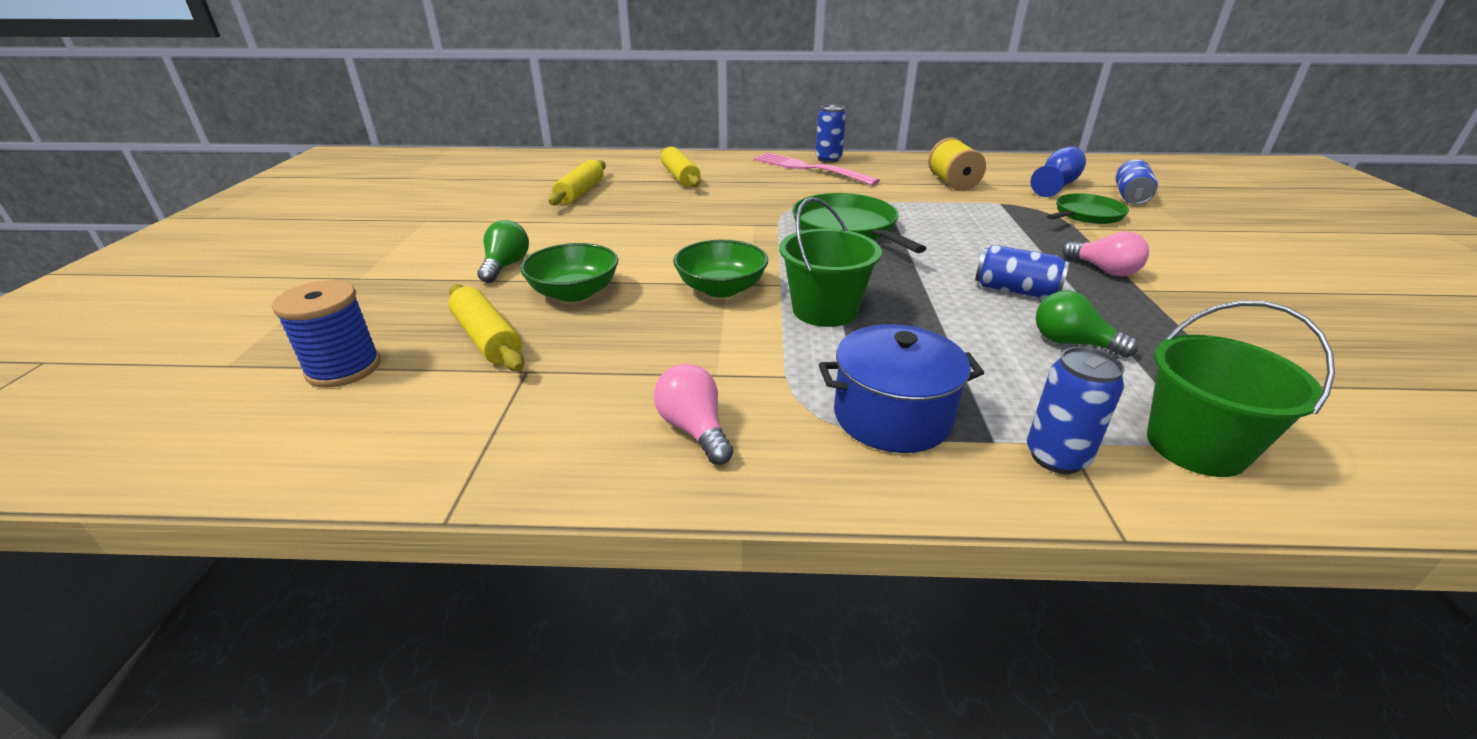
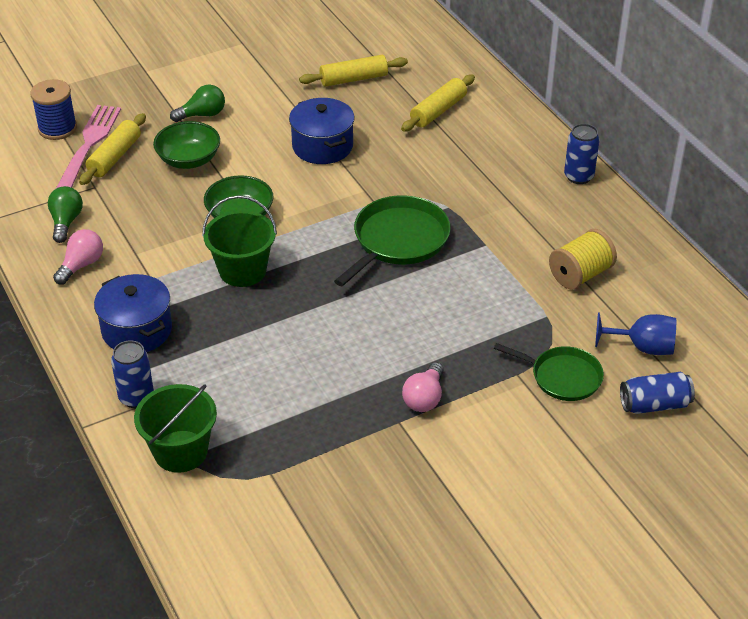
camera: 60 degrees right, 10 degrees up
pink fork [754,153,880,186] -> pink fork moved to [56,105,121,188]
blue can [975,245,1069,299] -> none
green light bulb [1036,290,1138,358] -> green light bulb moved to [48,186,83,243]
none -> blue pot [289,98,355,164]

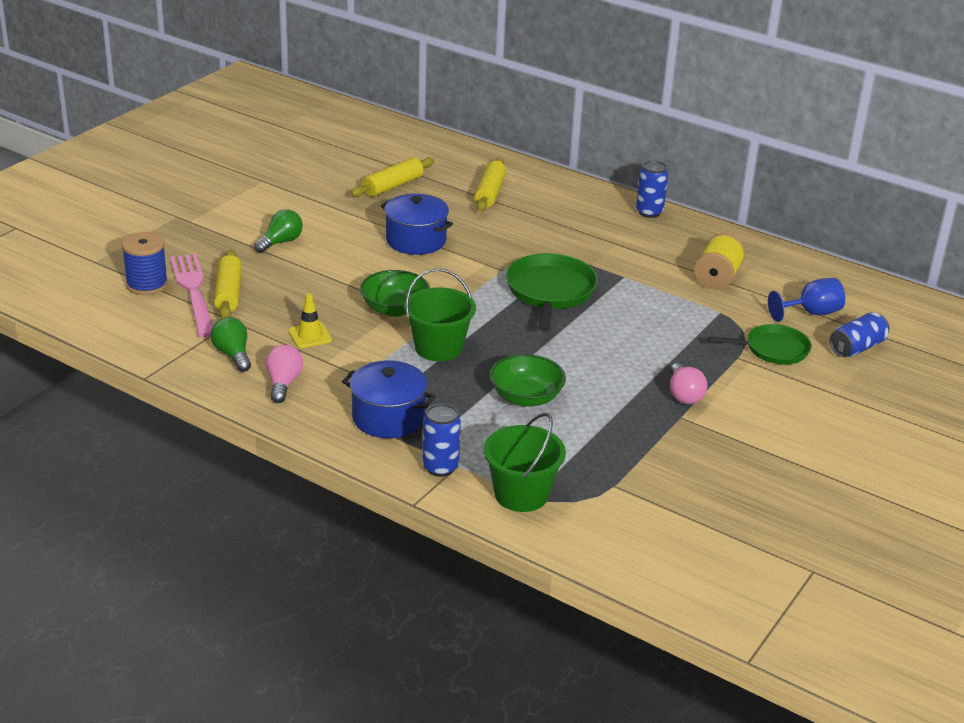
camera: 30 degrees left, 10 degrees down
green bowl [153,121,220,169] -> green bowl moved to [490,354,566,406]
none -> yellow traffic cone [288,293,332,348]

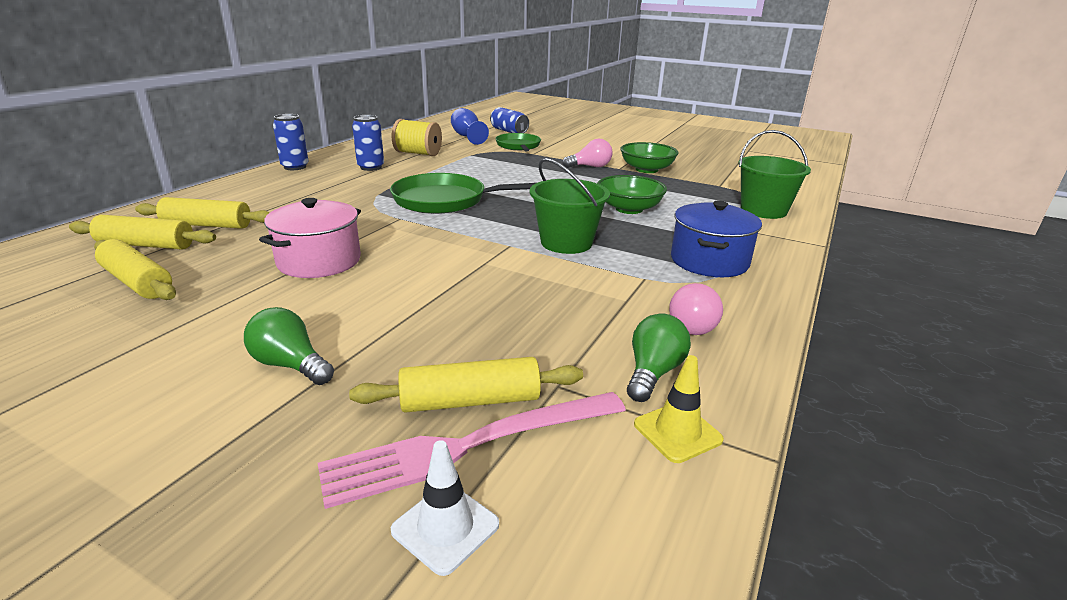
camera: 95 degrees left, 5 degrees down
blue spool [121,232,168,295] -> white traffic cone [391,440,499,576]
green light bulb [211,317,251,372] -> green light bulb turned 150 degrees clockwise [627,314,691,402]
pink light bulb [266,345,303,403] -> pink light bulb turned 60 degrees counterclockwise [669,283,723,335]
yellow traffic cone [288,293,332,348] -> yellow traffic cone moved to [634,355,724,463]
green bowl [360,270,430,317] -> green bowl moved to [620,142,679,173]
blue pot [381,194,453,255] -> pink pot [259,198,361,278]
blue can [422,403,461,477] -> blue can moved to [352,115,384,171]
none -> yellow rolling pin [69,215,216,249]

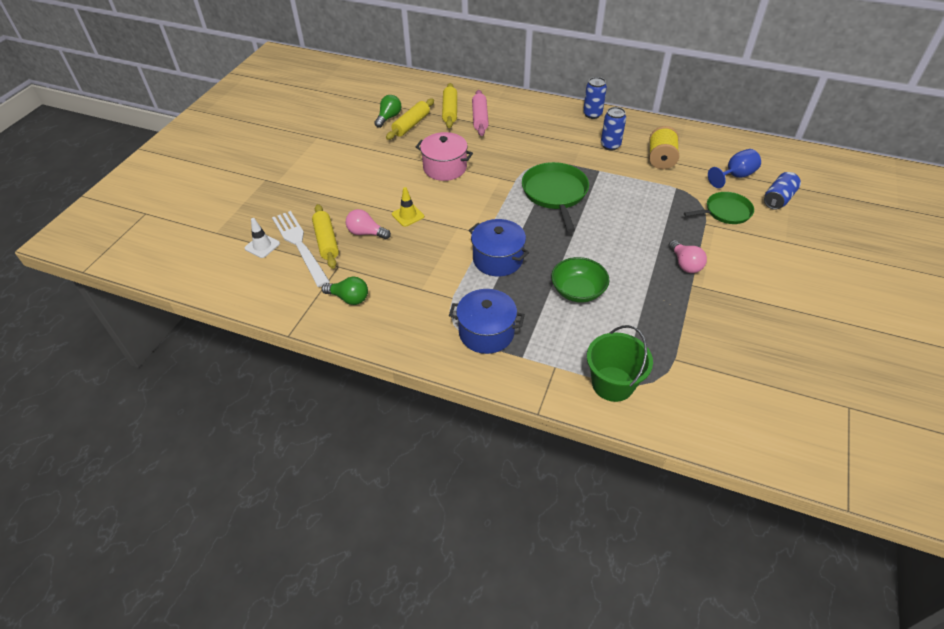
camera: 85 degrees right, 20 degrees up
yellow rolling pin [135,197,270,229] -> pink rolling pin [472,90,489,136]
green light bulb [244,307,334,385] -> green light bulb moved to [374,95,402,128]
pink fork [318,392,626,509] -> white fork [272,211,330,287]
green bucket [530,158,610,254] -> blue pot [469,219,529,276]
green bowl [620,142,679,173] -> none
yellow traffic cone [634,355,724,463] -> yellow traffic cone moved to [392,187,424,227]
pink light bulb [669,283,723,335] -> pink light bulb moved to [346,209,391,239]

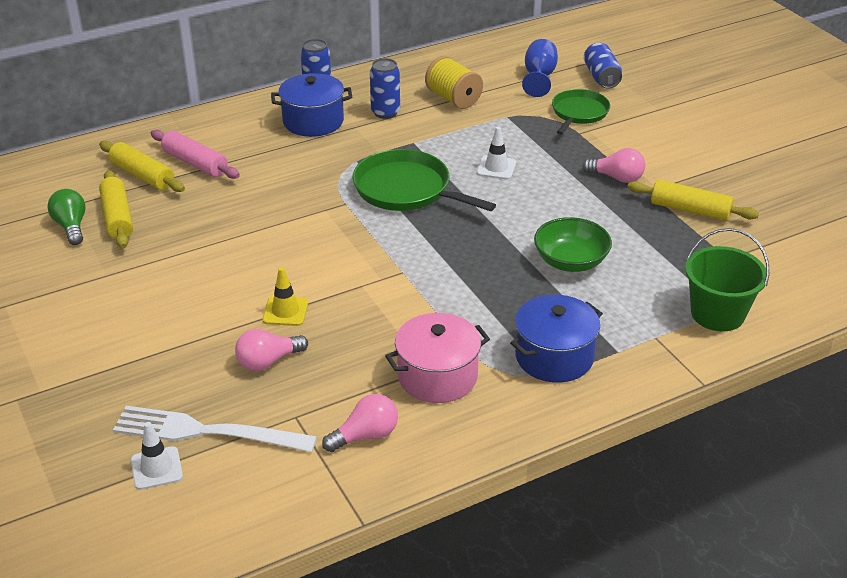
camera: 50 degrees left, 10 degrees down
yellow rolling pin [312,204,339,269] -> yellow rolling pin moved to [627,180,759,221]
green light bulb [322,277,368,305] -> pink light bulb [322,394,398,452]
pink pot [416,132,473,181] -> pink pot moved to [385,313,490,403]
blue pot [469,219,529,276] -> blue pot moved to [271,73,352,137]
none -> white traffic cone [477,127,516,180]

